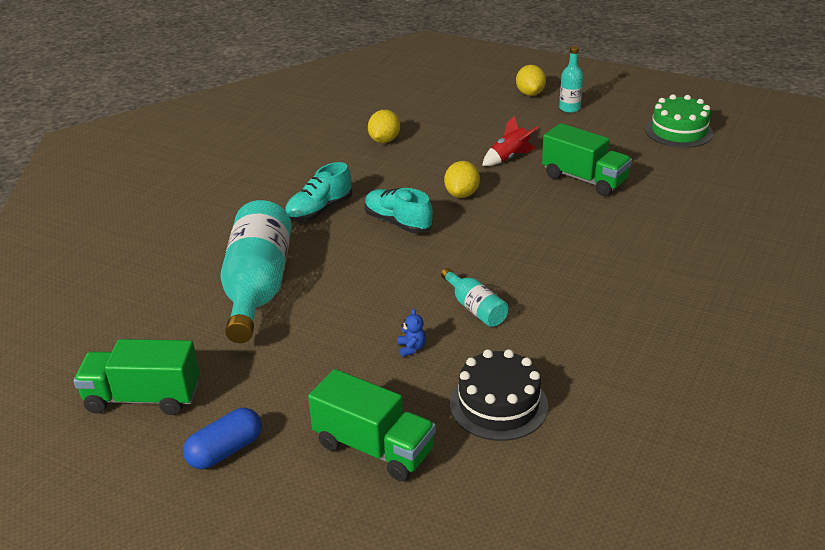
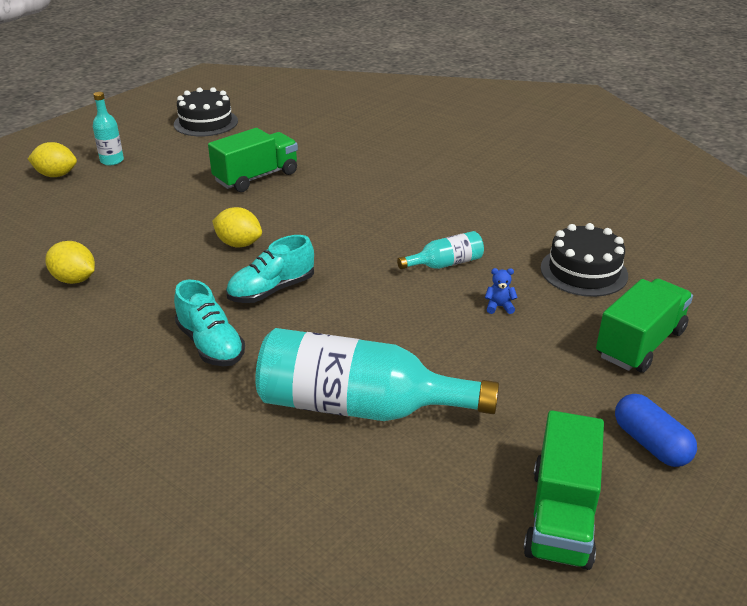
camera: 80 degrees left, 0 degrees up
red rocket [482,116,538,166] -> none
green cake [645,94,714,148] -> black cake [174,87,238,136]

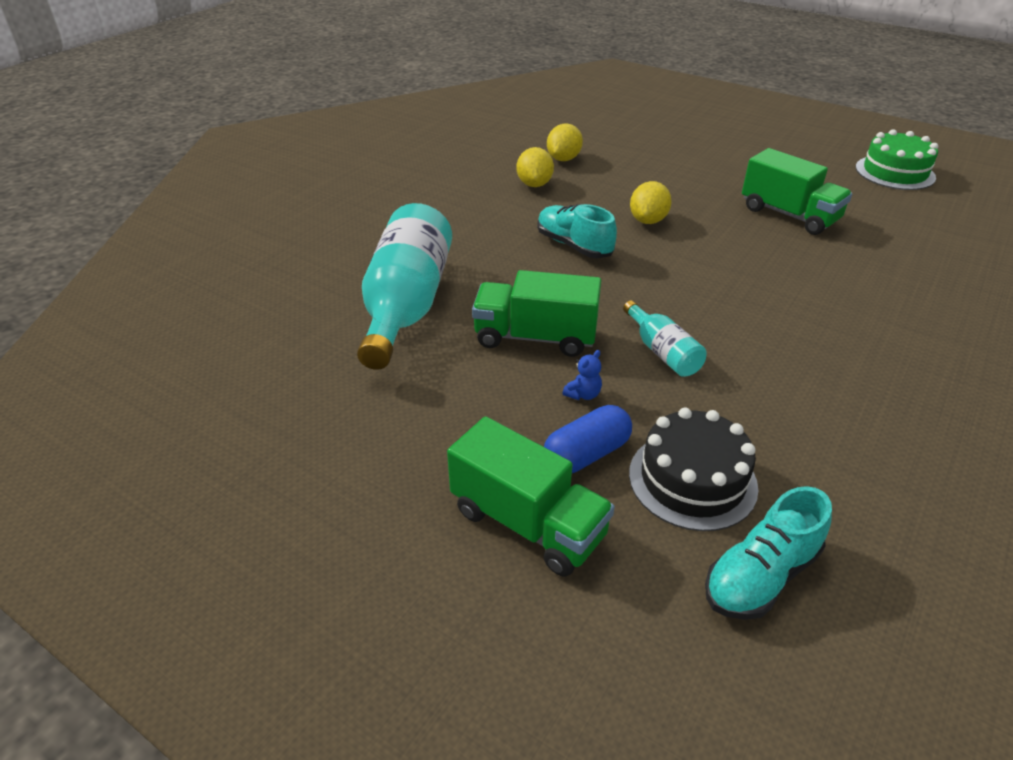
camera: 85 degrees right, 5 degrees up
yellow lemon [28,142,77,177] -> yellow lemon moved to [517,147,554,187]
turquoise bottle [93,92,124,165] -> none
black cake [174,87,238,136] -> green cake [856,129,938,190]
turquoise shoe [174,280,245,366] -> turquoise shoe moved to [705,486,832,620]
blue teddy bear [485,268,518,314] -> blue teddy bear turned 45 degrees clockwise [562,350,602,400]
green truck [523,410,604,570] -> green truck moved to [472,270,601,357]
blue capsule [615,394,697,467] -> blue capsule moved to [544,405,632,473]

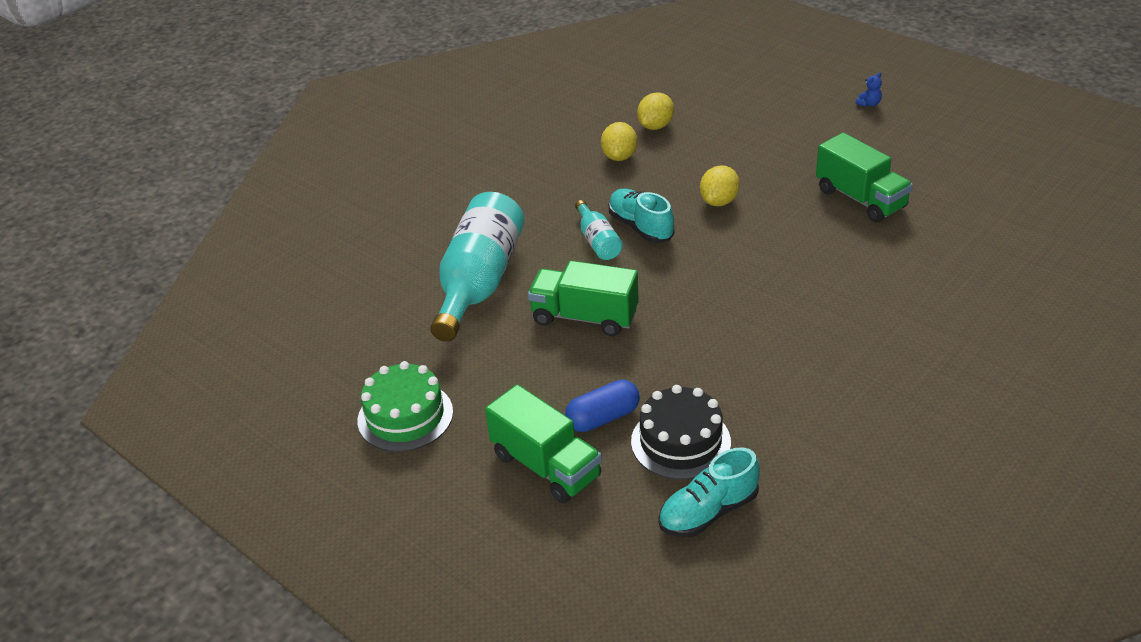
camera: 10 degrees right, 0 degrees up
blue teddy bear [562,350,602,400] -> blue teddy bear moved to [856,72,882,107]
turquoise bottle [623,300,707,377] -> turquoise bottle moved to [575,200,623,260]
green cake [856,129,938,190] -> green cake moved to [357,361,453,452]

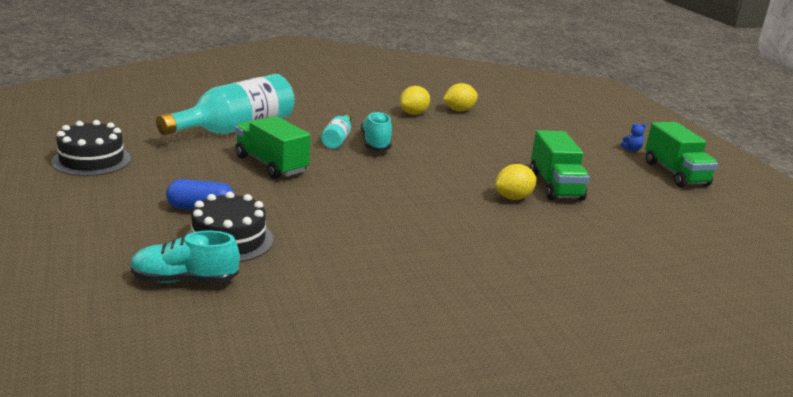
camera: 25 degrees right, 15 degrees down
green cake [357,361,453,452] -> black cake [52,120,131,176]
green truck [485,384,602,503] -> green truck moved to [645,122,718,187]
yellow lemon [700,165,740,206] -> yellow lemon moved to [495,164,536,200]

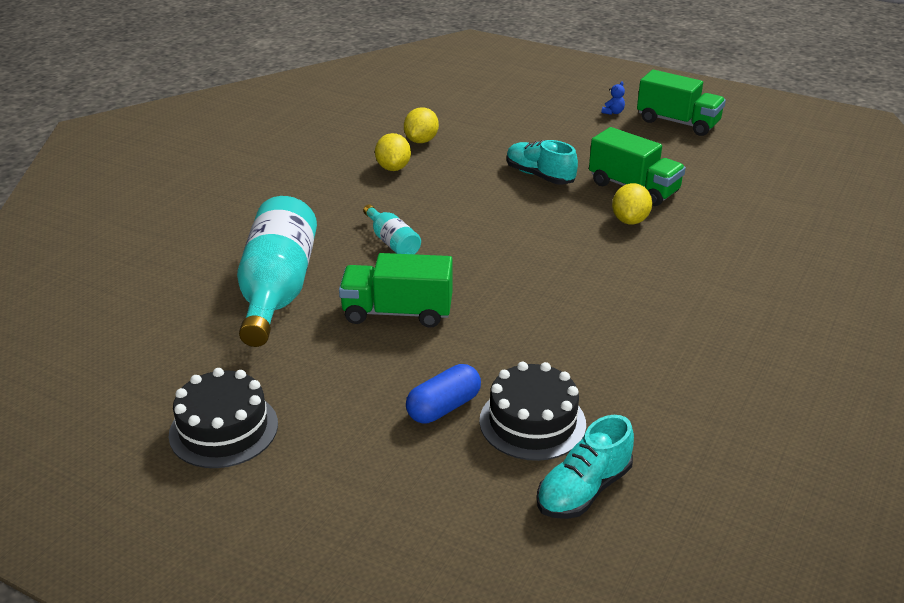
camera: 40 degrees left, 10 degrees up
turquoise shoe [361,111,392,151] -> turquoise shoe moved to [507,140,578,185]

